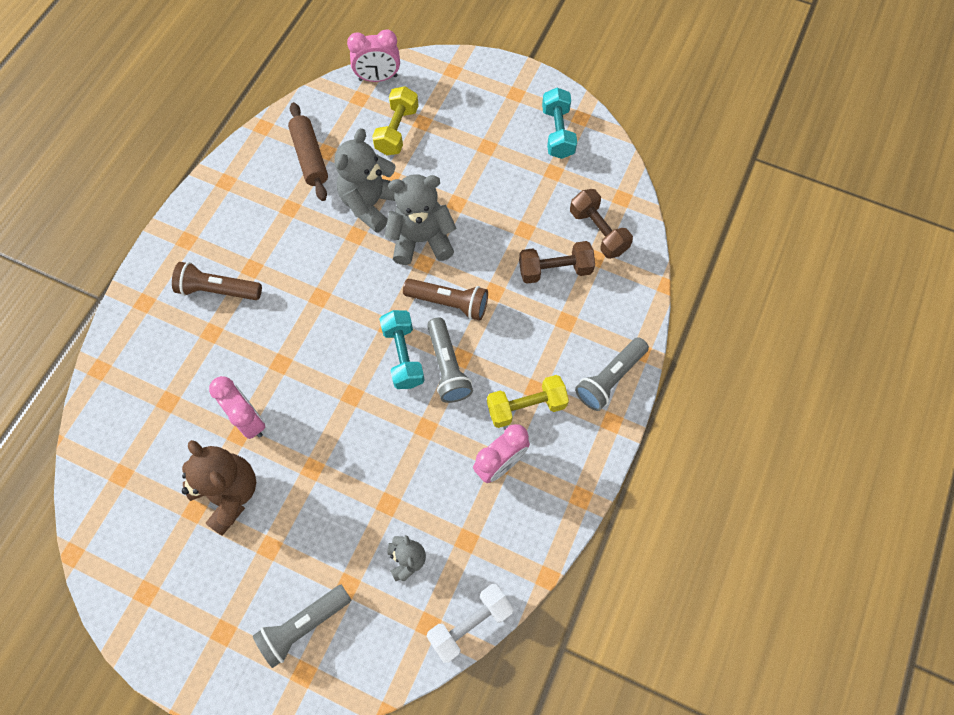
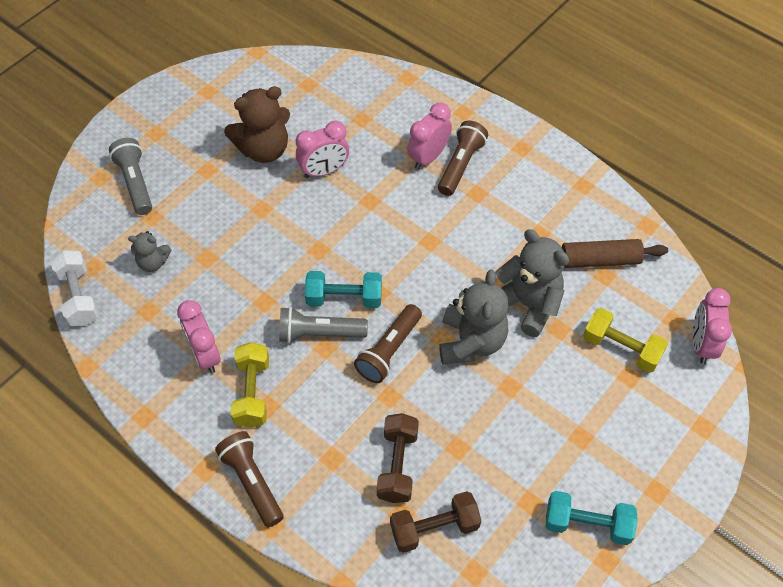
camera: 105 degrees right, 10 degrees down
grey flashlight [575,337,649,411] -> brown flashlight [215,431,284,527]
none -> pink clock [407,103,452,170]

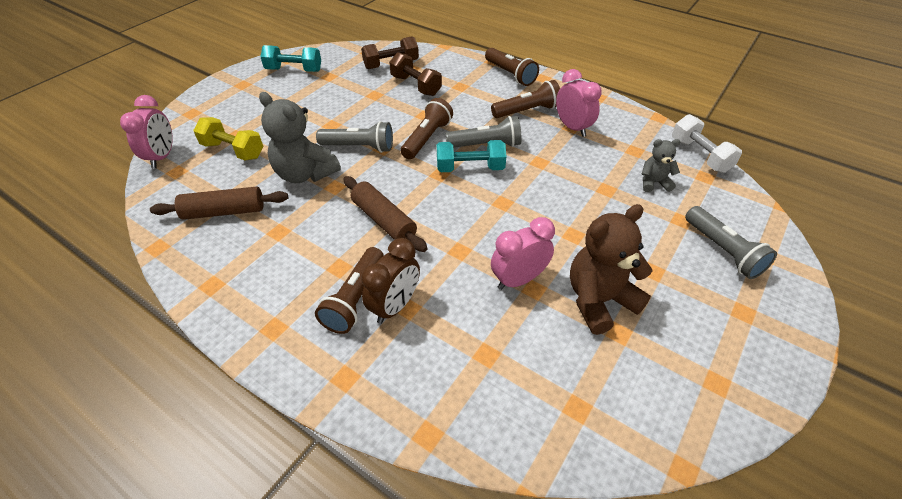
camera: 175 degrees right, 10 degrees down
yellow dumbbell [231,342,269,428] -> brown flashlight [491,80,560,118]
brown dumbbell [377,413,419,503] -> brown dumbbell turned 45 degrees counterclockwise [389,52,442,96]
pink clock [407,103,452,170] -> brown clock [361,238,420,324]
grey teddy bear [439,270,509,364] -> grey flashlight [316,121,393,153]
none -> brown rolling pin [343,176,428,252]

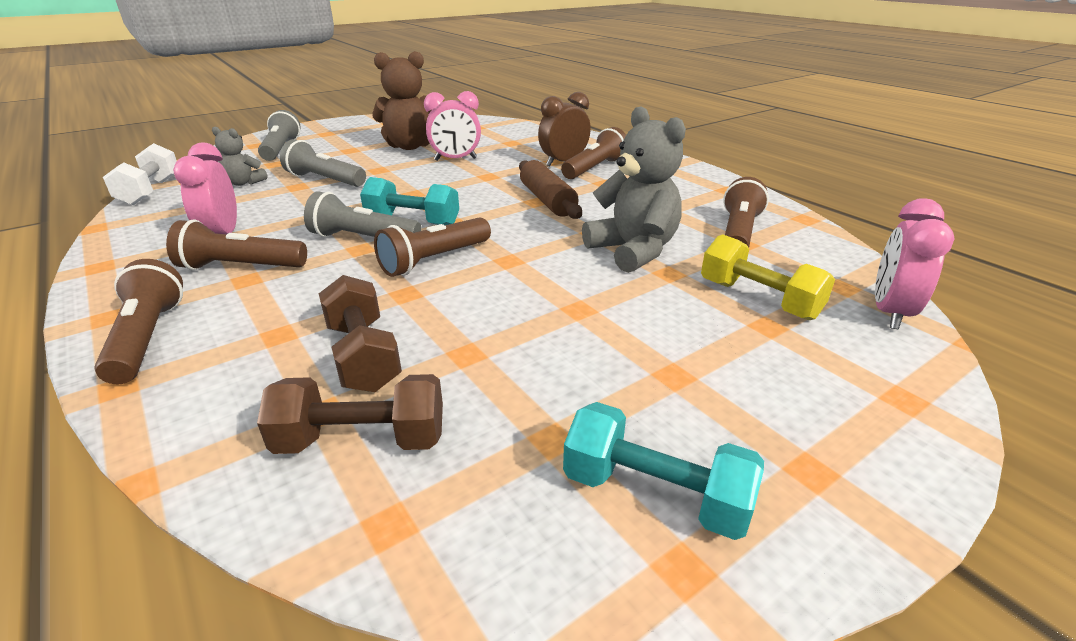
camera: 160 degrees left, 15 degrees down
brown rolling pin [150,187,288,220] -> brown flashlight [723,177,769,248]
grey flashlight [316,121,393,153] -> grey flashlight moved to [280,139,366,187]

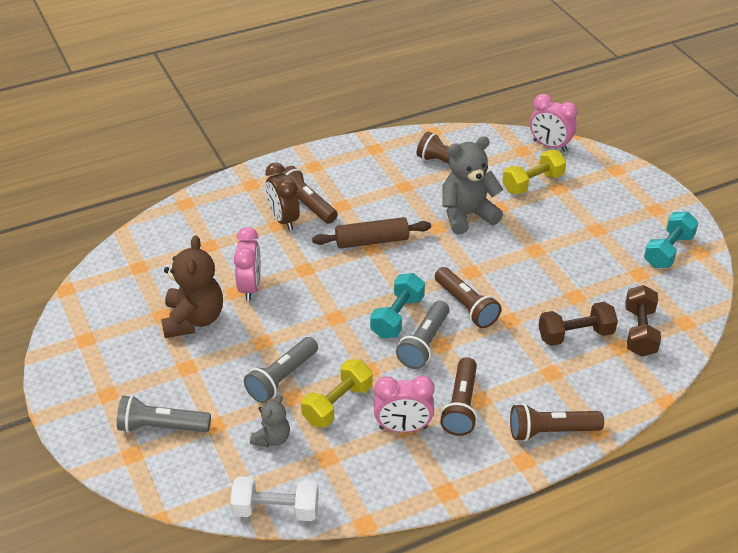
camera: 80 degrees left, 10 degrees up
none -> yellow dumbbell [301,359,373,428]

